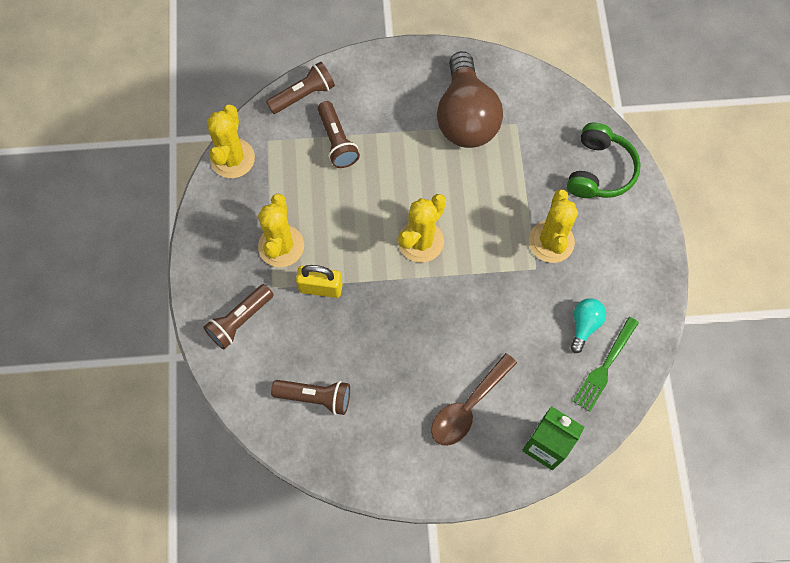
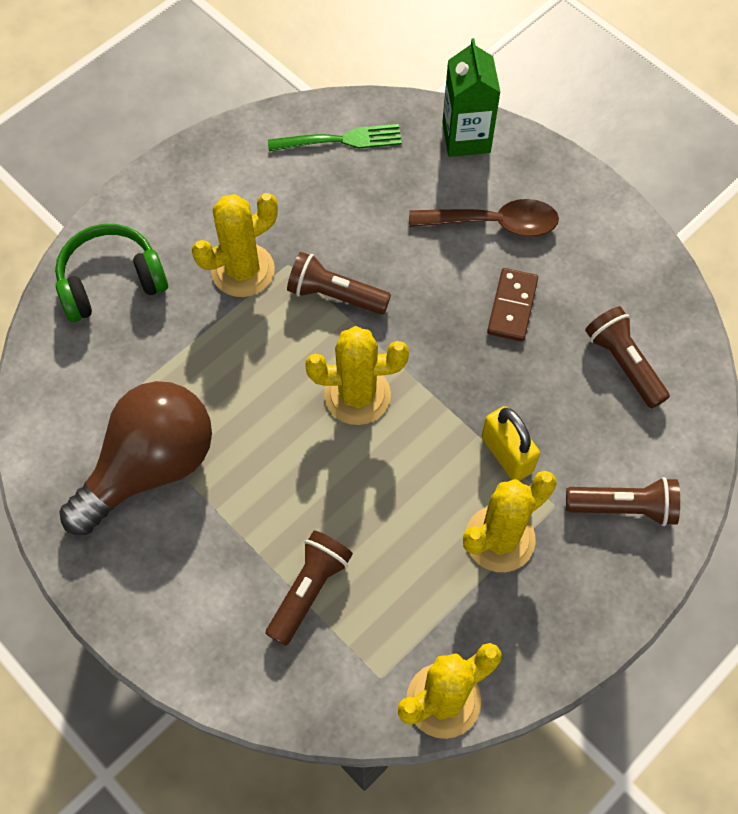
camera: 130 degrees left, 5 degrees down
brown flashlight [266,61,335,114] -> brown flashlight moved to [287,252,391,314]
turquoise light bulb [570,298,606,353] -> none
none -> brown domino [487,268,538,342]

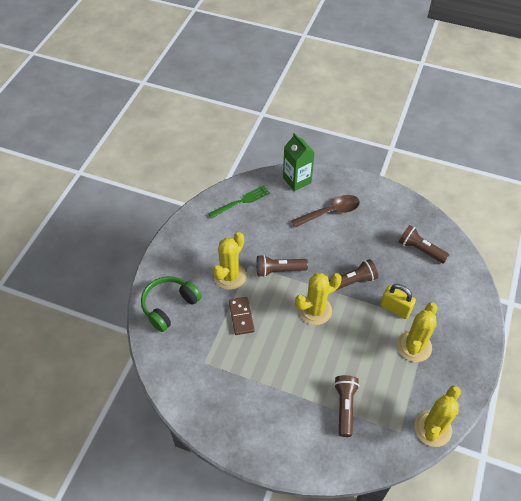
camera: 25 degrees left, 10 degrees down
brown light bulb [60,381,212,535] -> none
brown domino [487,268,538,342] -> brown domino moved to [229,297,255,335]
brown flashlight [566,477,680,526] -> brown flashlight moved to [329,259,378,291]

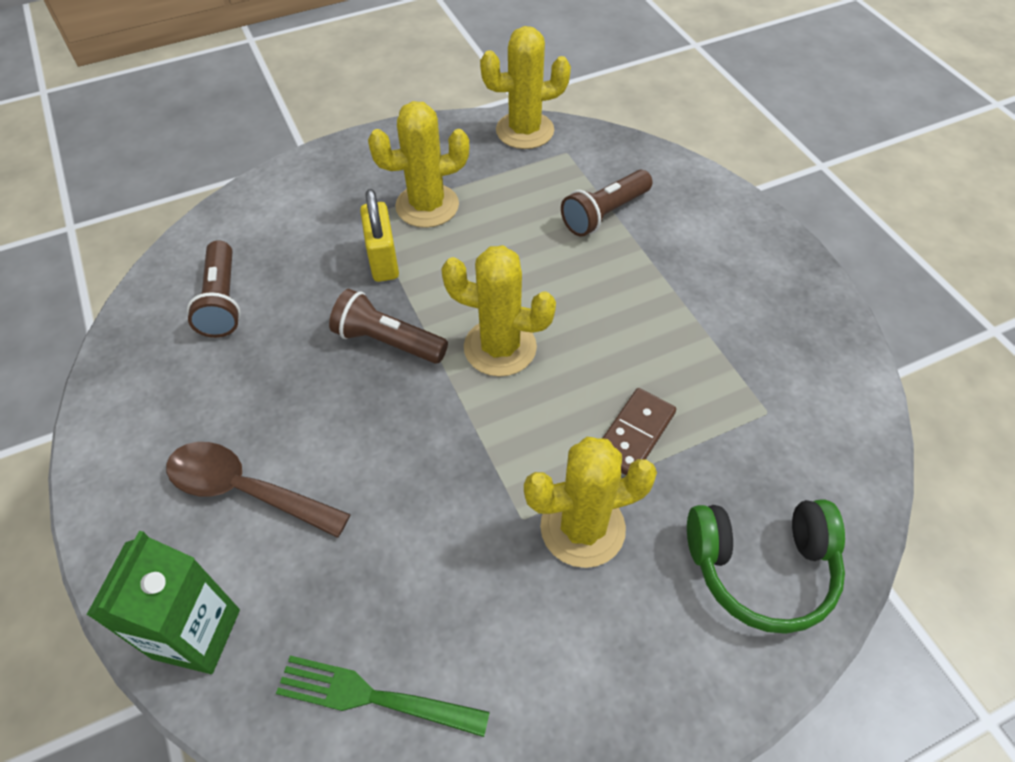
camera: 135 degrees left, 0 degrees up
brown flashlight [256,255,308,277] -> none

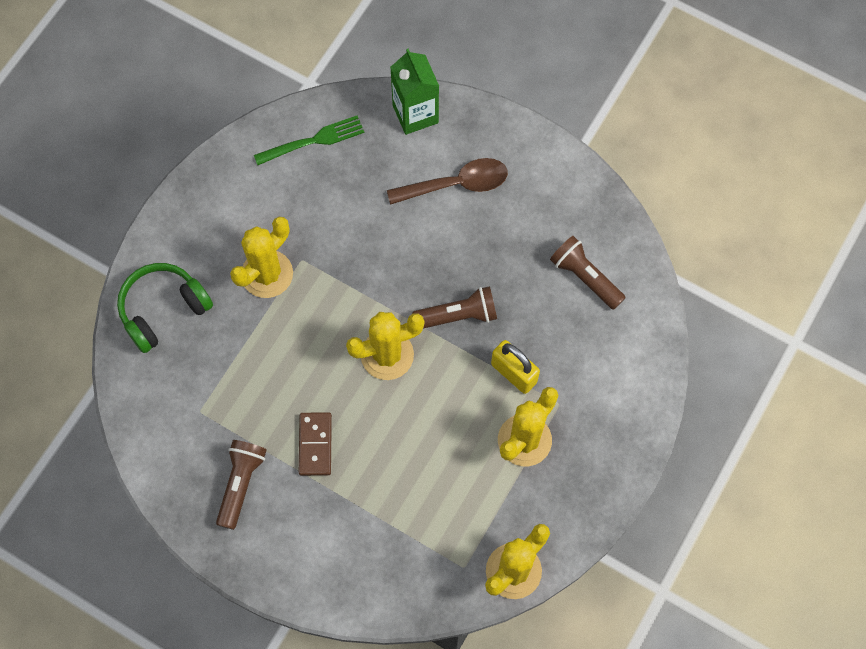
camera: 145 degrees right, 15 degrees up
brown flashlight [561,170,652,237] -> brown flashlight moved to [216,440,267,530]
brown domino [603,388,676,475] -> brown domino moved to [299,412,332,476]

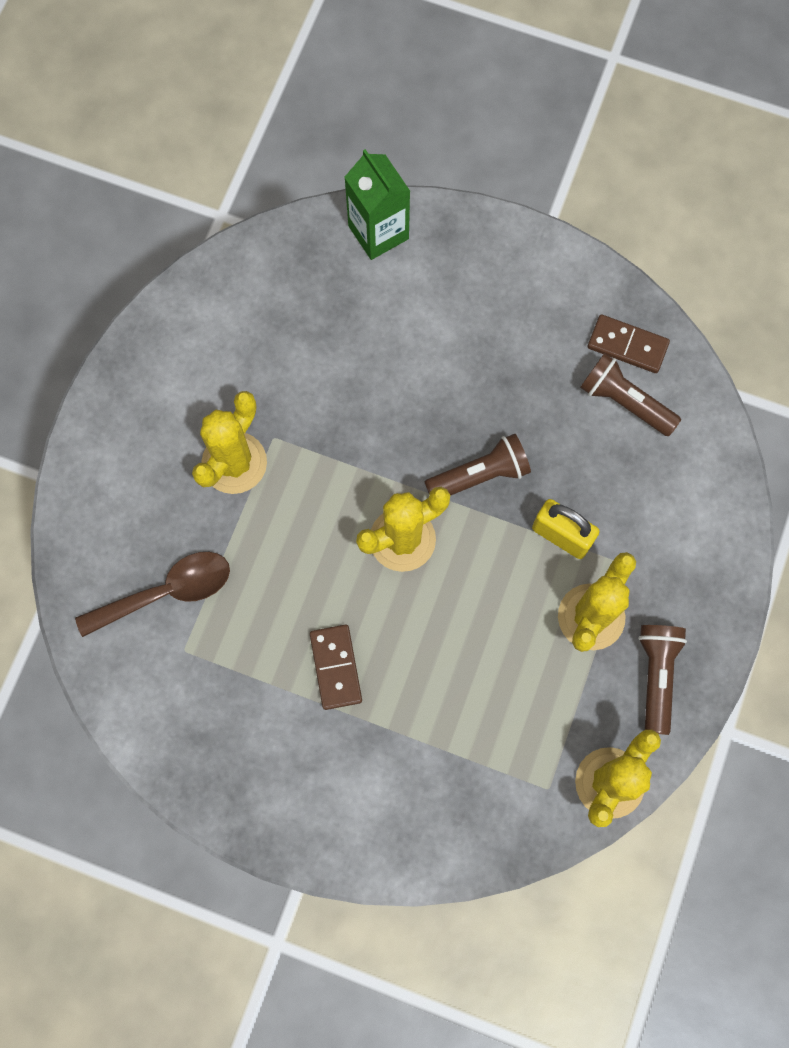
camera: 10 degrees left, 5 degrees up
green headphones [117,263,213,353] -> none
brown flashlight [216,440,267,530] -> brown flashlight moved to [638,625,687,735]
green fork [254,115,364,165] -> none
brown spoon [387,158,508,205] -> brown spoon moved to [75,552,230,637]
none -> brown domino [588,314,670,373]

